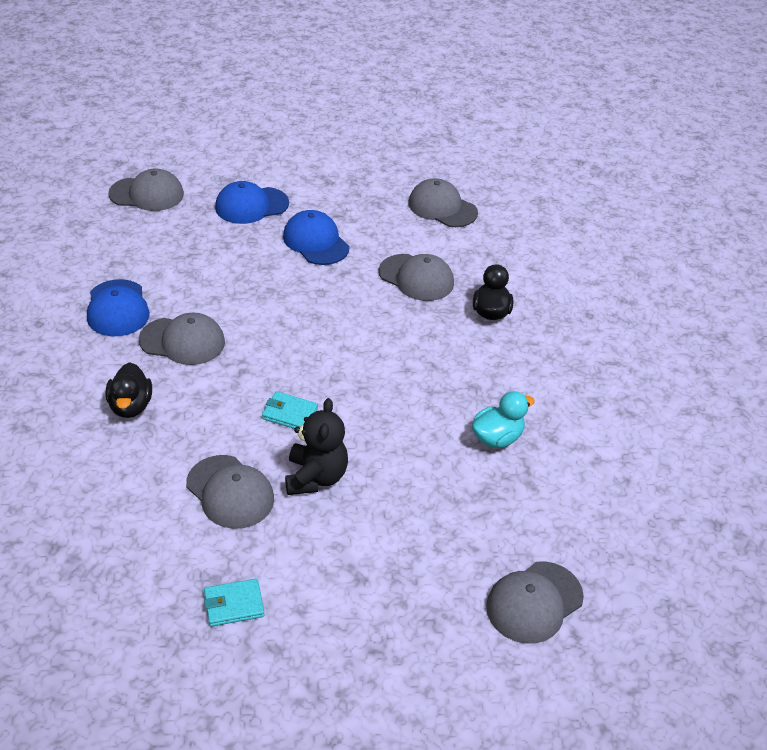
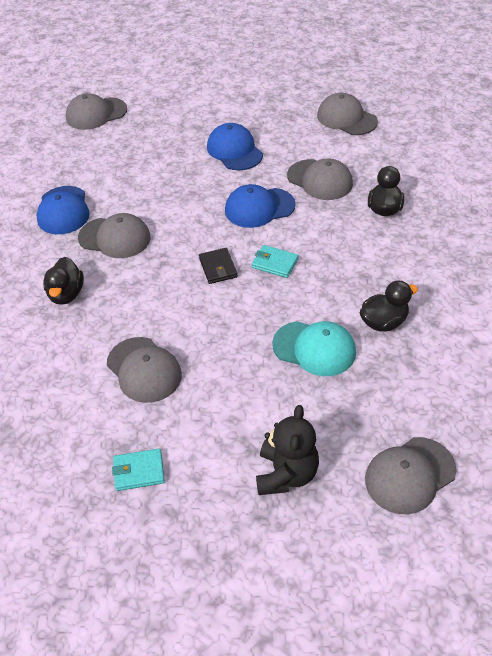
camera: 10 degrees right, 5 degrees up
grey cap [108,168,184,211] -> grey cap turned 150 degrees clockwise [66,93,127,130]
blue cap [215,181,289,224] -> blue cap moved to [225,184,296,228]
turquoise wallet [262,391,318,429] -> turquoise wallet moved to [252,245,299,278]
black teddy bear [285,398,348,495] -> black teddy bear moved to [256,405,319,495]
turquoise duck [472,391,535,448] -> black duck [360,281,418,332]
none -> black wallet [199,248,238,284]
none -> turquoise cap [272,321,356,376]

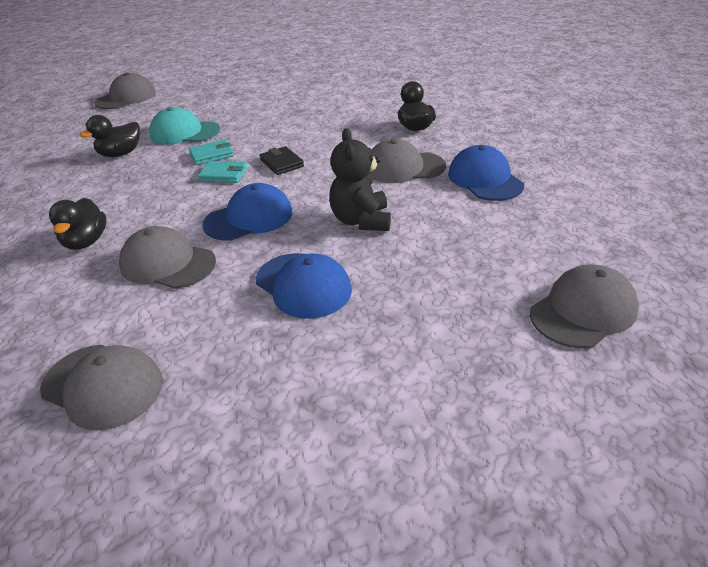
camera: 165 degrees right, 10 degrees down
grey cap [107,337,182,403] -> none
turquoise wallet [112,449,165,491] -> turquoise wallet moved to [189,140,234,165]
black teddy bear [256,405,319,495] -> black teddy bear moved to [329,128,391,231]

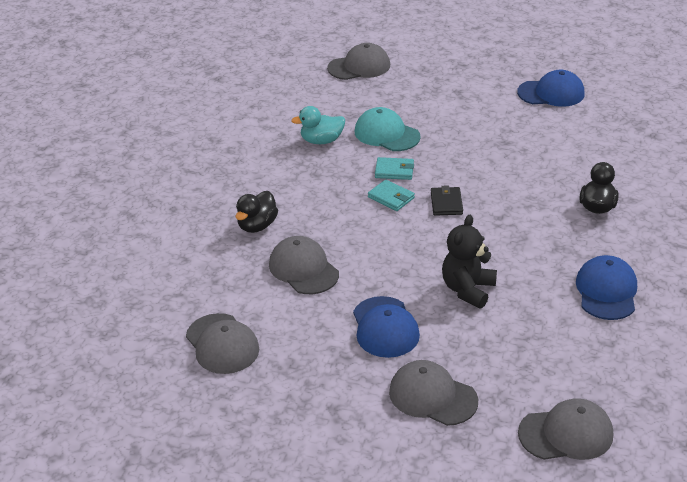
camera: 30 degrees right, 0 degrees up
black duck [80,115,140,157] -> turquoise duck [291,106,345,144]
blue cap [202,183,293,241] -> blue cap moved to [517,70,585,107]
grey cap [369,139,446,183] -> grey cap moved to [389,360,478,426]

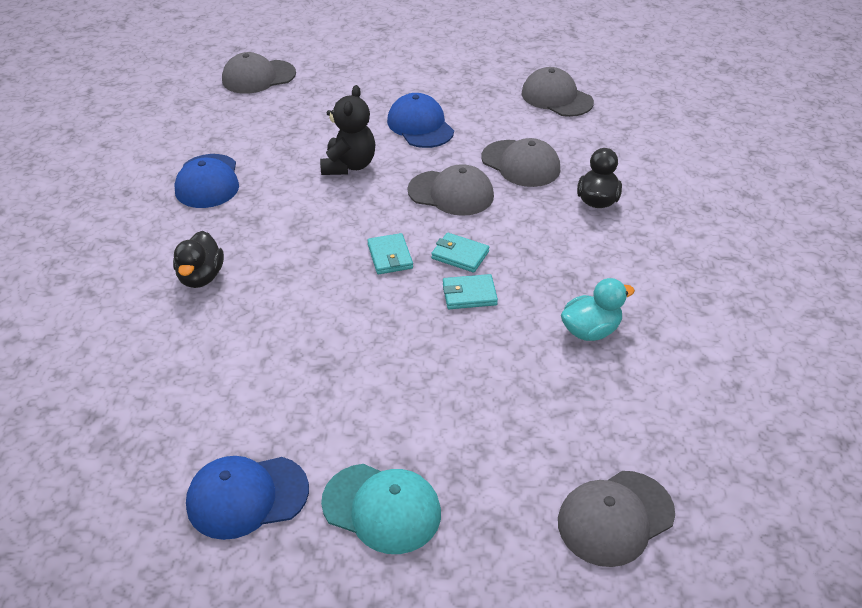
camera: 165 degrees right, 5 degrees up
turquoise cap [355,107,421,151] -> turquoise cap moved to [321,464,441,554]
grey cap [389,360,478,426] -> grey cap moved to [408,164,494,216]
black wallet [431,185,463,216] -> turquoise wallet [367,233,413,274]

